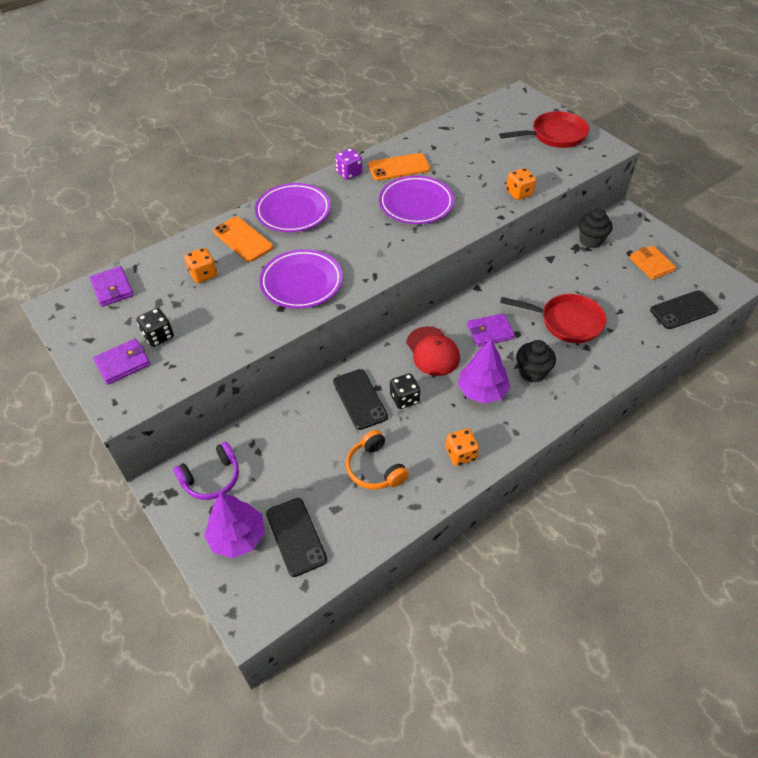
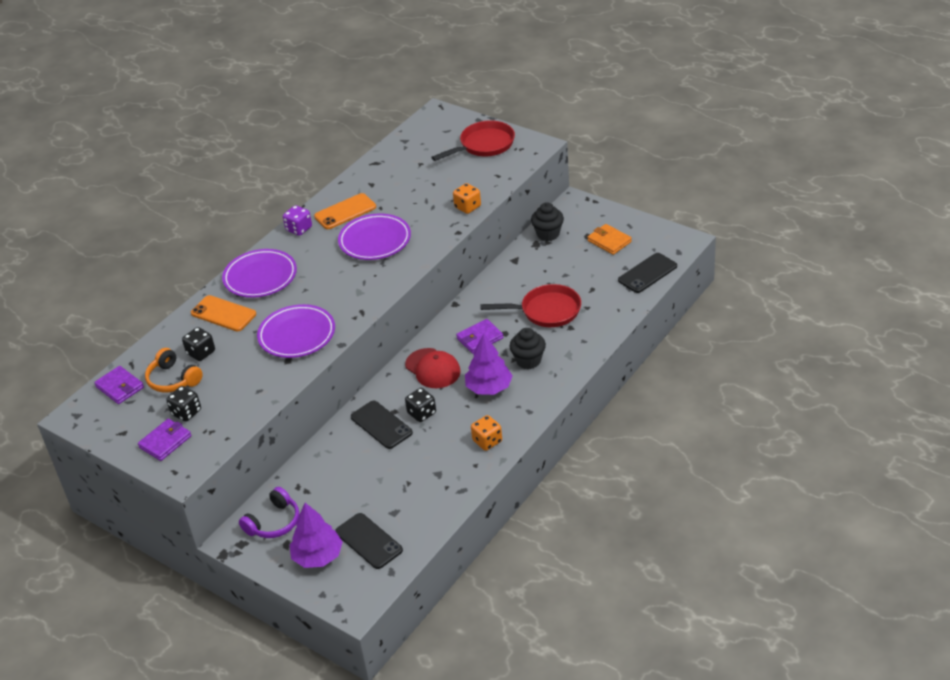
camera: 15 degrees left, 10 degrees down
orange dice [184,248,217,283] -> black dice [182,327,215,361]
orange headphones [346,430,409,489] -> orange headphones moved to [145,348,203,393]

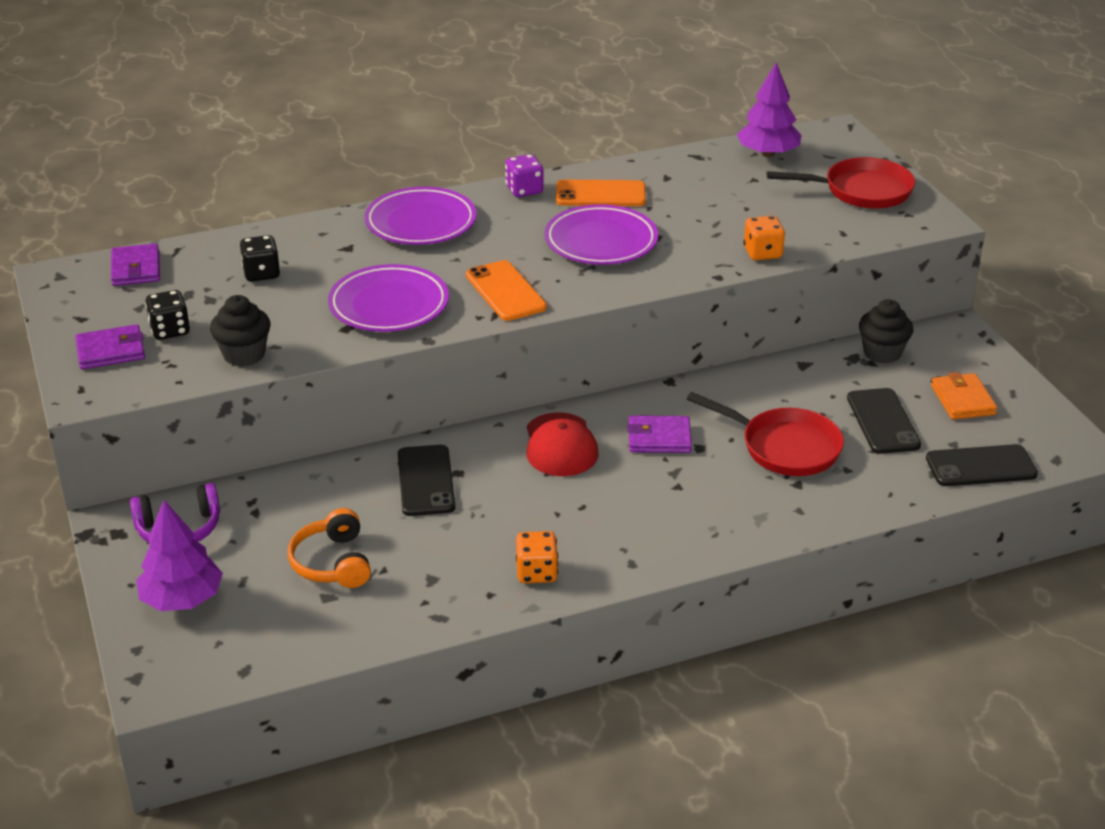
camera: 30 degrees right, 5 degrees down
orange headphones [145,348,203,393] -> orange headphones moved to [288,508,371,588]
orange phone [191,295,256,331] -> orange phone moved to [466,260,547,321]
black phone [335,513,403,569] -> black phone moved to [847,388,921,454]
black dice [405,388,436,422] -> none
purple tree [465,333,513,395] -> purple tree moved to [737,63,802,157]
black cupcake [509,328,546,369] -> black cupcake moved to [210,295,271,367]

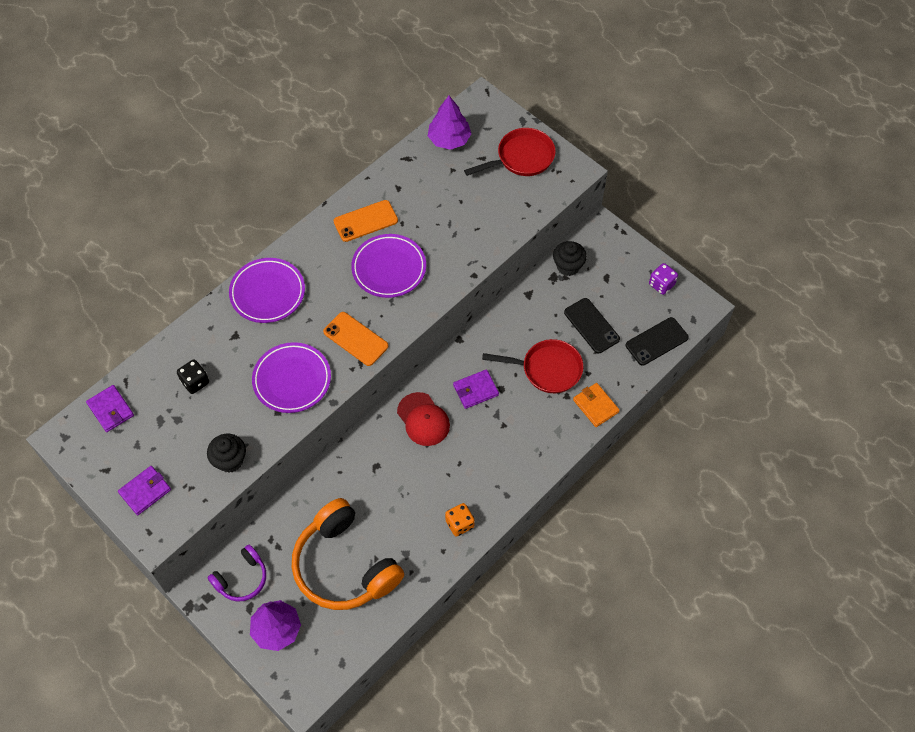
camera: 25 degrees left, 25 degrees up
black dice [145,290,190,340] -> none
orange headphones [288,508,371,588] -> orange headphones [292,498,404,610], size x1.95
black phone [398,445,455,516] -> none
purple dice [505,154,543,197] -> purple dice moved to [649,263,678,295]
orange dice [743,216,785,260] -> none
orange wallet [931,372,997,419] -> orange wallet moved to [573,383,620,427]

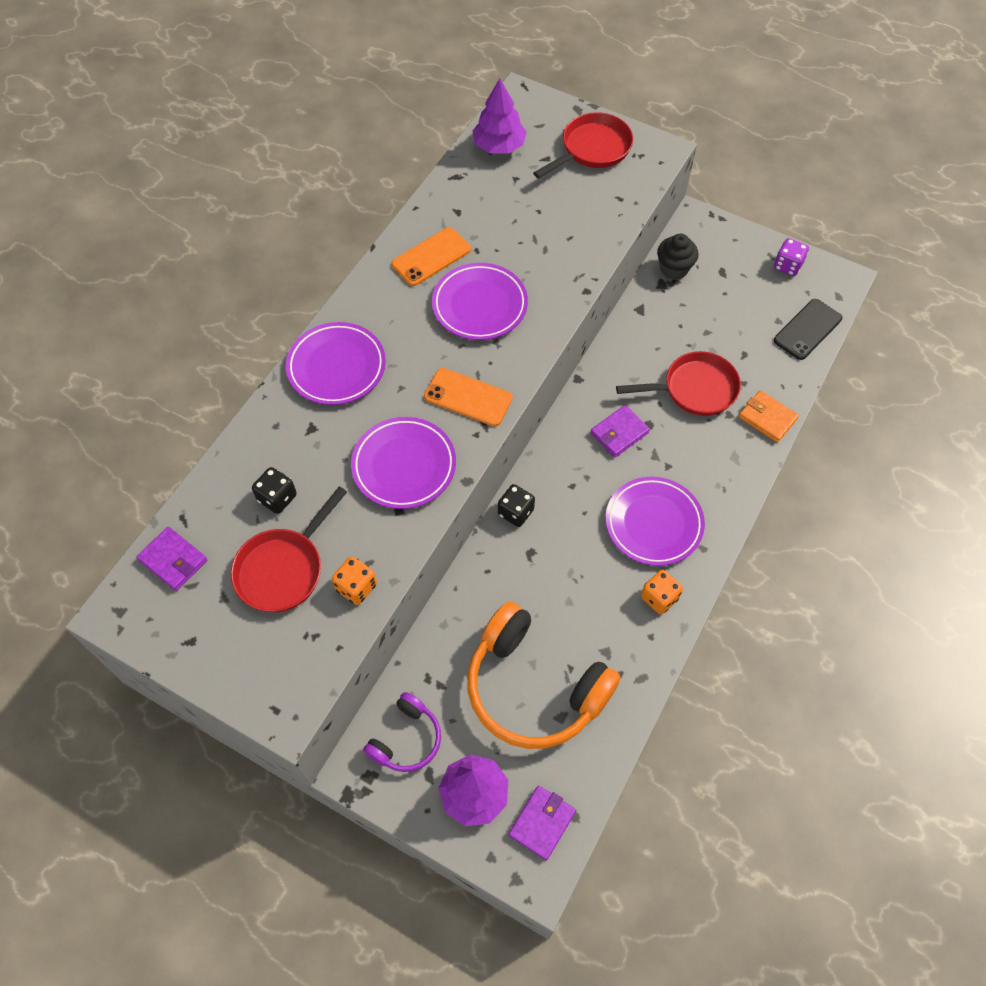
camera: 15 degrees left, 0 degrees up
purple wallet [118,466,171,515] -> purple wallet moved to [509,786,576,861]
black cupcake [207,434,246,473] -> orange dice [332,556,377,605]
red cap [397,392,450,446] -> none
black phone [564,298,620,353] -> none
none -> red pan [231,486,347,612]
none -> black dice [498,484,535,527]
none -> purple plate [606,477,705,566]

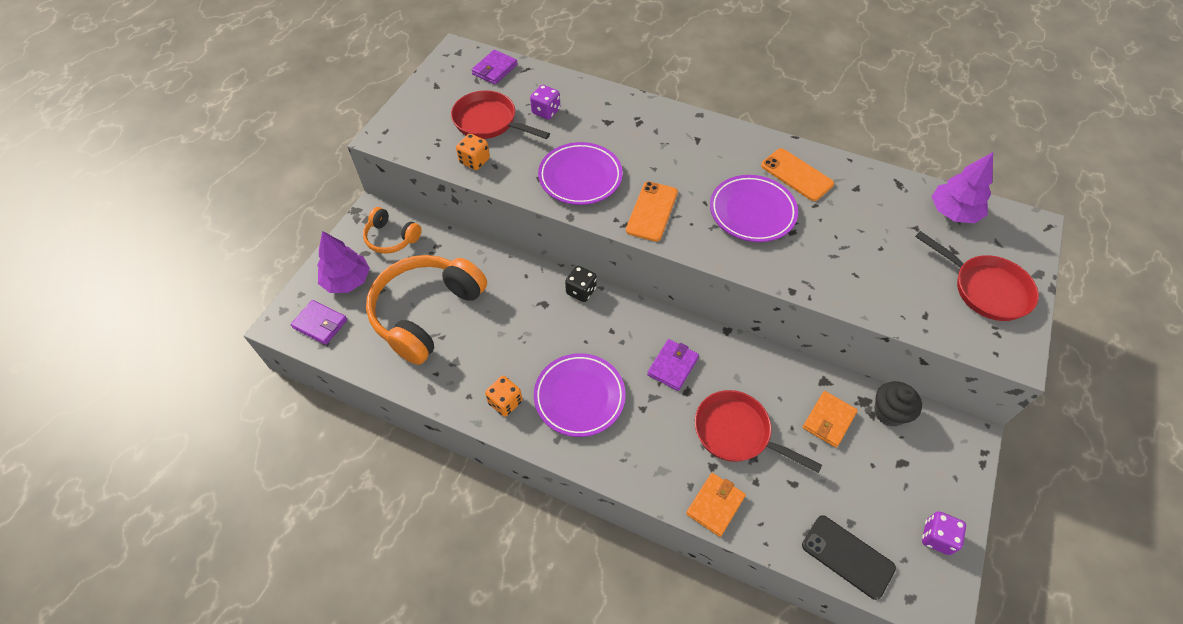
camera: 85 degrees right, 5 degrees down
black dice [252,467,297,514] -> purple dice [530,85,560,120]
purple plate [286,322,386,405] -> none
purple headphones [363,692,441,772] -> orange headphones [363,207,421,254]
purple wallet [590,405,650,457] -> purple wallet turned 75 degrees clockwise [647,339,699,391]
red pan [616,351,741,416] -> red pan turned 135 degrees clockwise [695,390,822,473]
none -> orange wallet [803,391,858,448]

